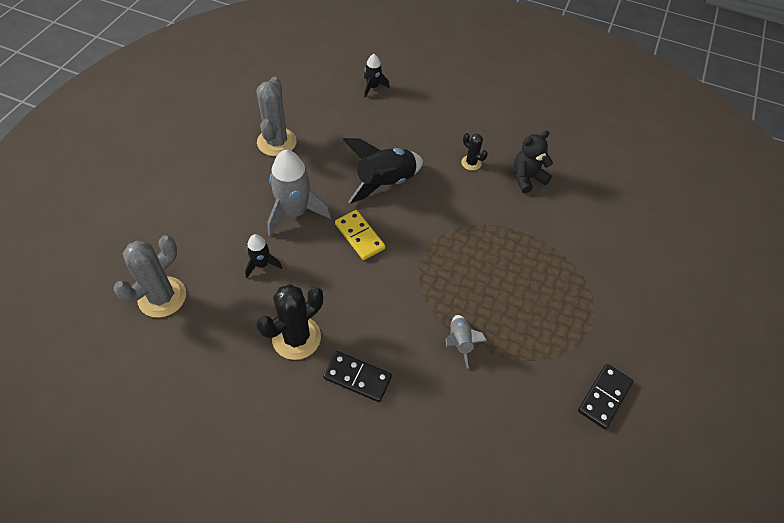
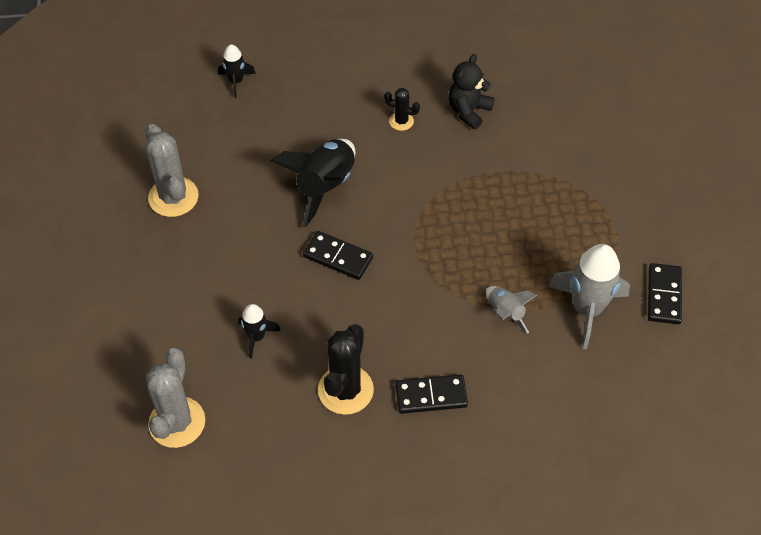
camera: 25 degrees left, 0 degrees up
grey rocket [267,150,331,237] -> grey rocket moved to [548,244,630,349]
yellow domino [335,210,385,260] -> black domino [303,231,373,280]

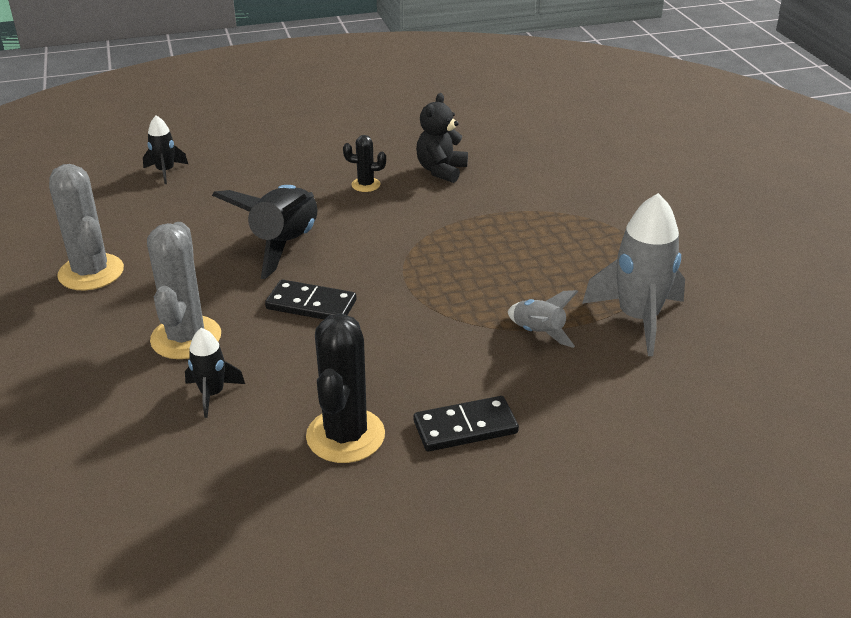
camera: 10 degrees left, 20 degrees down
grey cactus [146,348,205,448] -> grey cactus moved to [147,222,221,359]
black domino [648,263,682,324] -> none

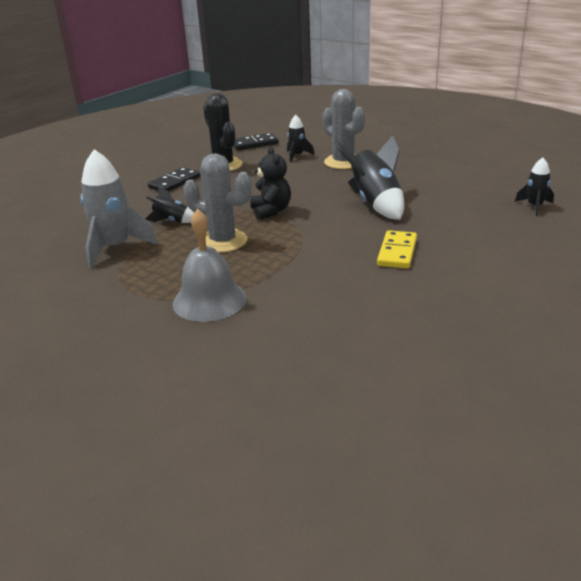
camera: 145 degrees right, 5 degrees down
grey cactus [49,164,124,290] -> grey cactus moved to [183,153,252,253]
black domino [265,280,356,320] -> black domino moved to [233,133,279,150]
black cactus [343,135,386,192] -> yellow domino [377,230,417,268]
black teddy bear [416,93,468,183] -> black teddy bear moved to [250,147,291,220]
grey rocket [508,290,578,348] -> black rocket [145,186,194,223]
none -> grey bell [172,209,246,322]

